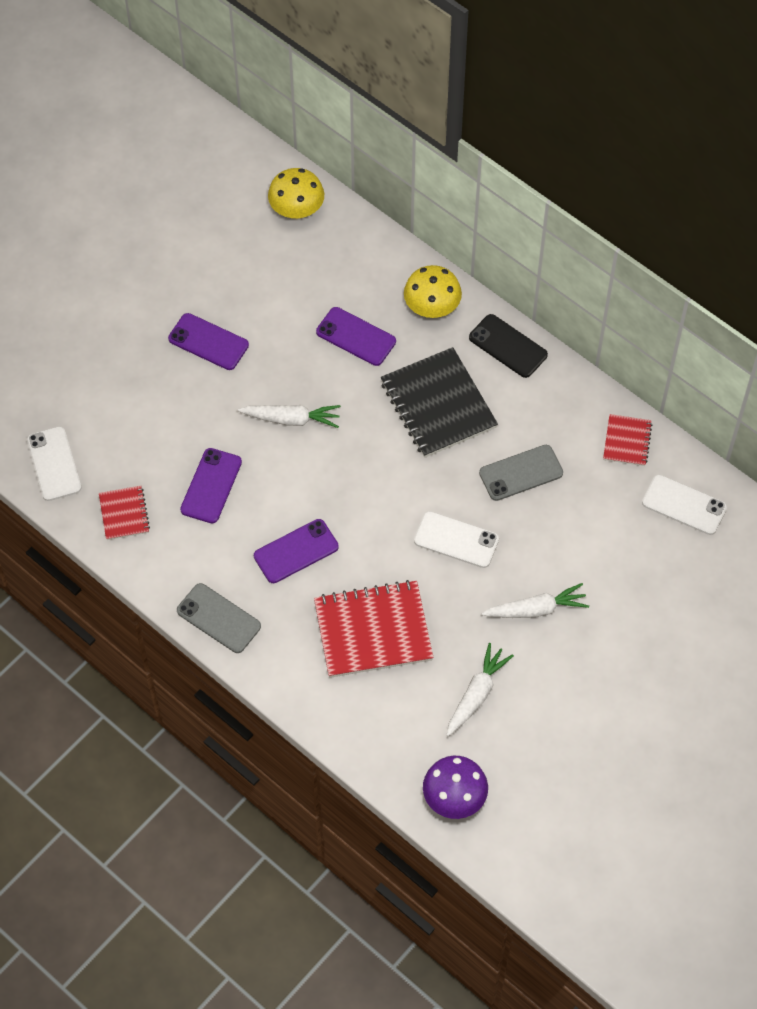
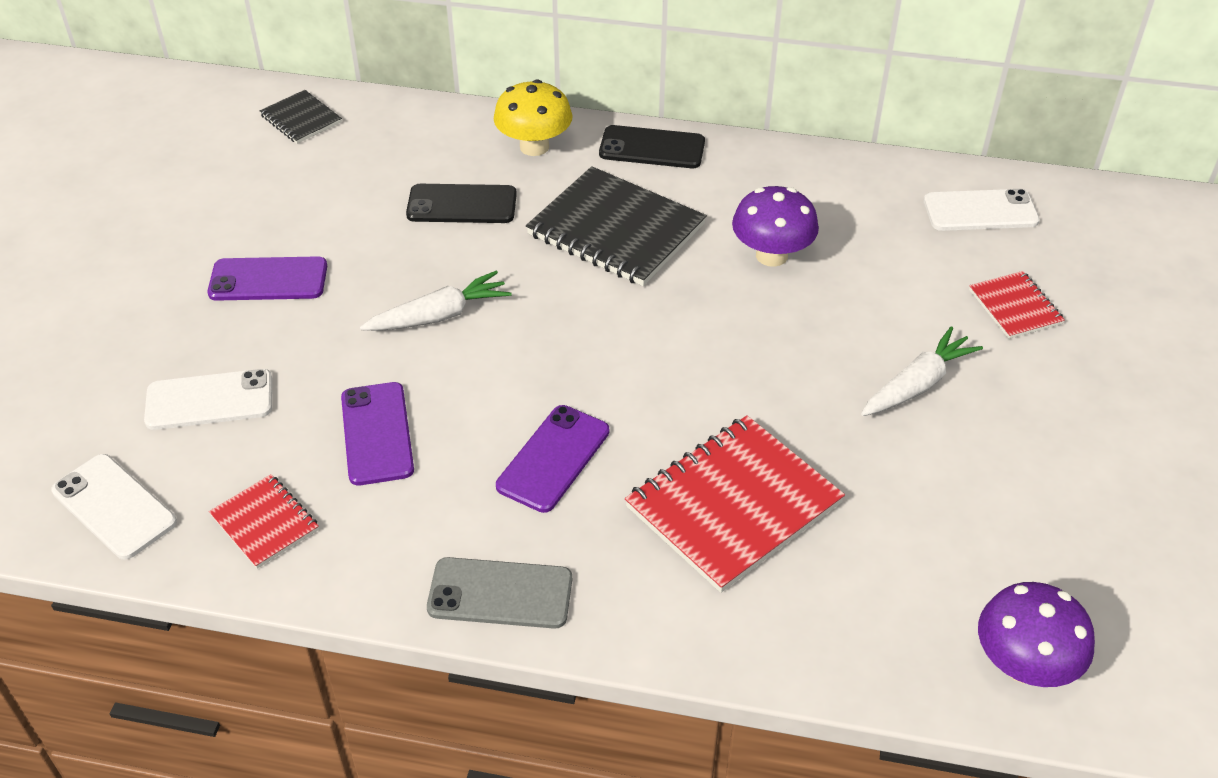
camera: 30 degrees left, 15 degrees down
yellow mushroom [268,168,324,220] -> black notebook [260,90,342,144]
purple phone [316,307,396,366] -> black phone [406,184,517,223]
white phone [414,511,499,568] -> white phone moved to [144,369,273,430]
white carrot [447,643,514,737] -> none
grey phone [479,445,563,501] -> purple mushroom [732,186,819,267]
red notebook [603,414,652,466] -> red notebook moved to [969,271,1065,339]

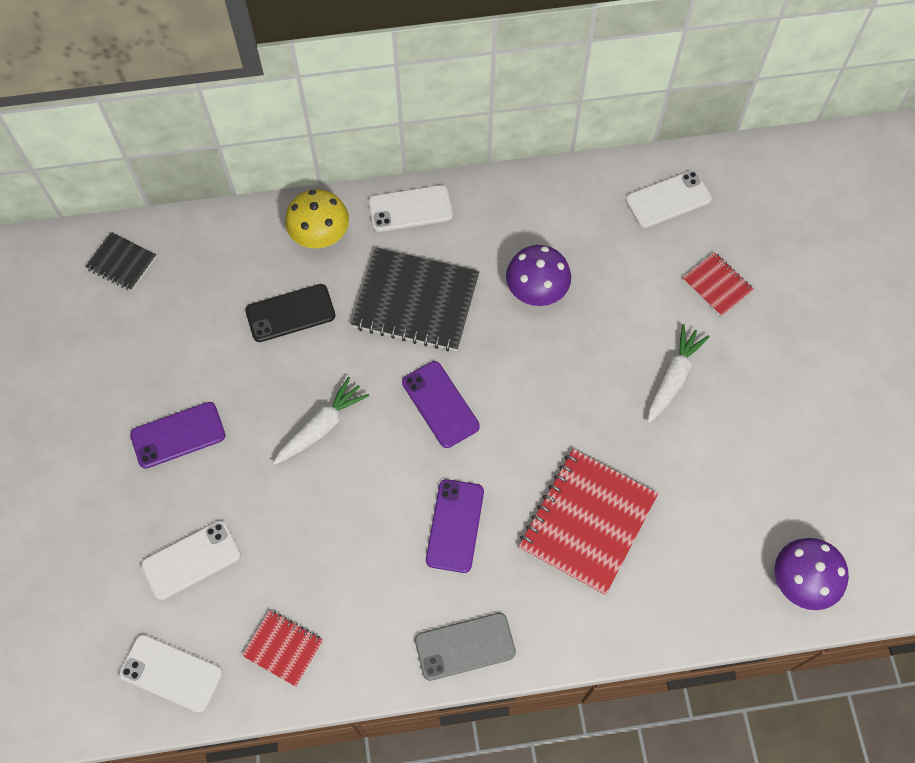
camera: 20 degrees left, 20 degrees up
purple phone [341,382,414,485] -> purple phone moved to [402,361,480,448]
black phone [599,125,705,168] -> white phone [368,185,453,232]

